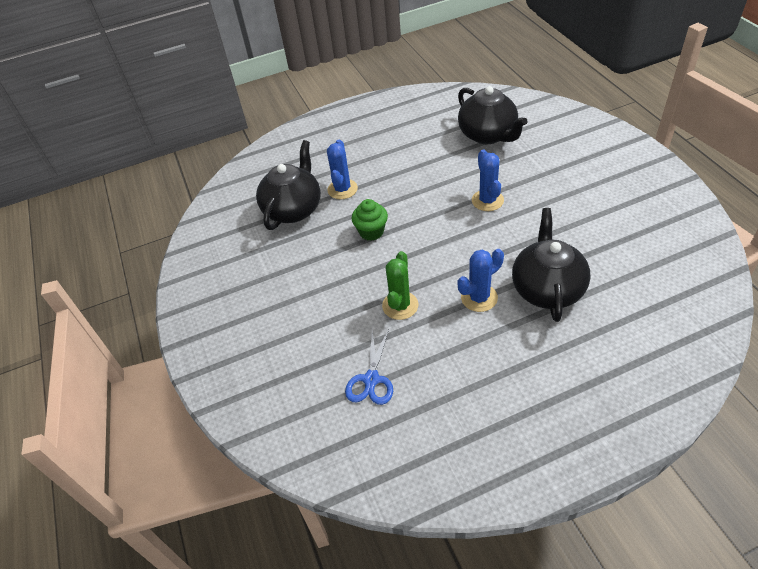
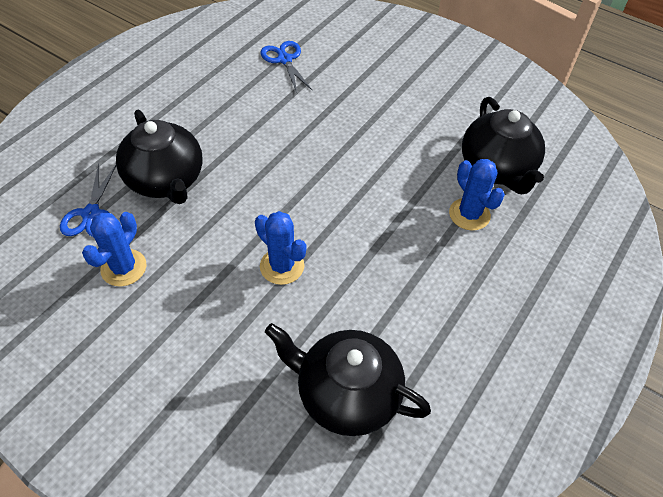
camera: 140 degrees right, 5 degrees up
green cupcake [351,199,388,241] -> none
green cactus [382,251,419,320] -> none
blue cactus [457,249,504,312] -> blue cactus moved to [82,212,147,286]
none -> blue scissors [60,164,116,237]

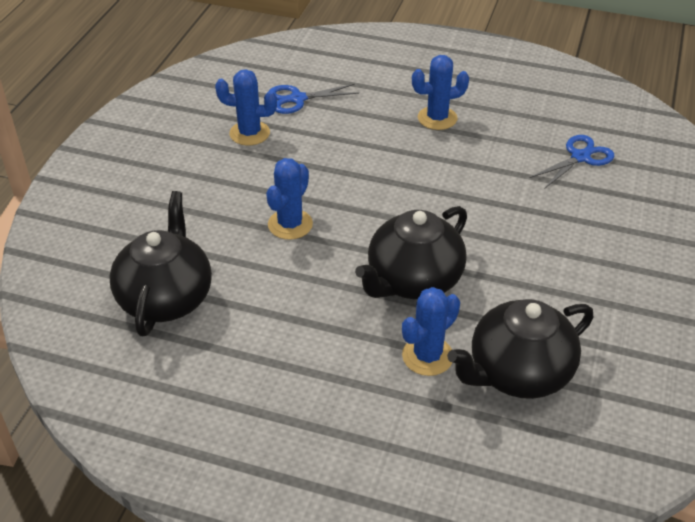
camera: 75 degrees right, 10 degrees down
black teapot [116,110,203,204] -> black teapot moved to [355,206,467,299]
none -> blue cactus [412,55,469,130]

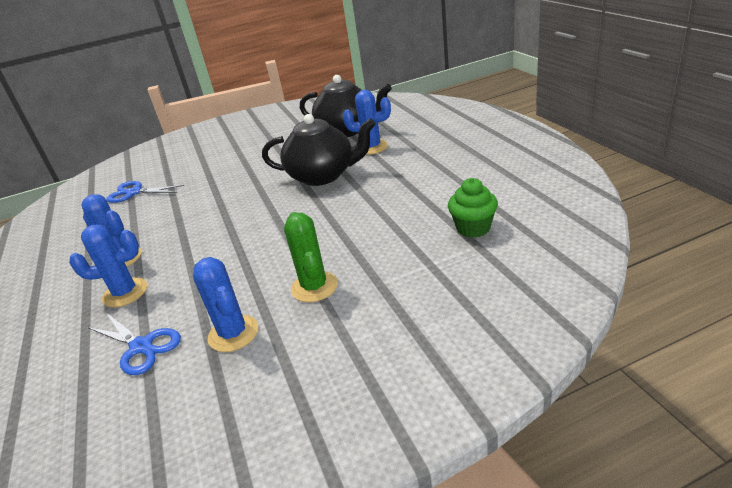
camera: 125 degrees left, 10 degrees down
black teapot [109,191,212,336] -> green cupcake [448,178,498,238]
blue cactus [266,158,313,240] -> blue cactus moved to [69,225,147,307]
none -> green cactus [284,212,338,302]

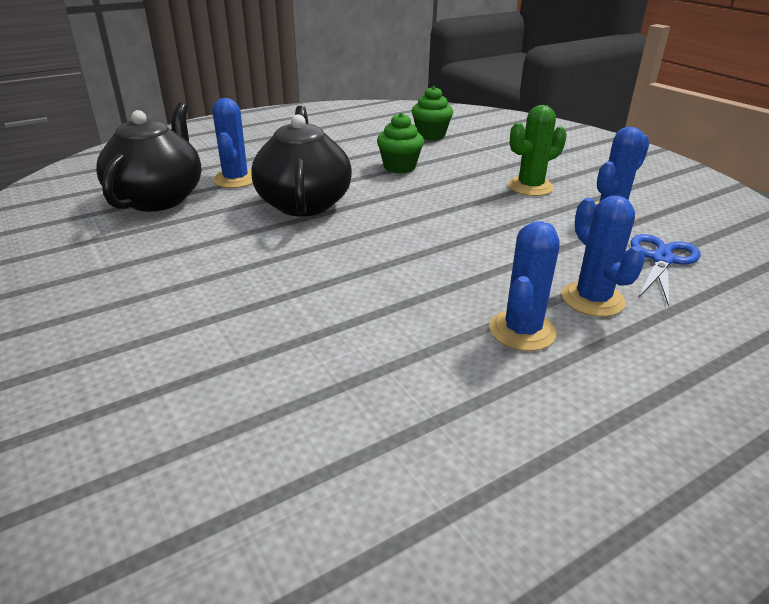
camera: 105 degrees left, 0 degrees up
blue scissors [106,181,184,203] -> none
none -> green cupcake [377,113,424,173]

